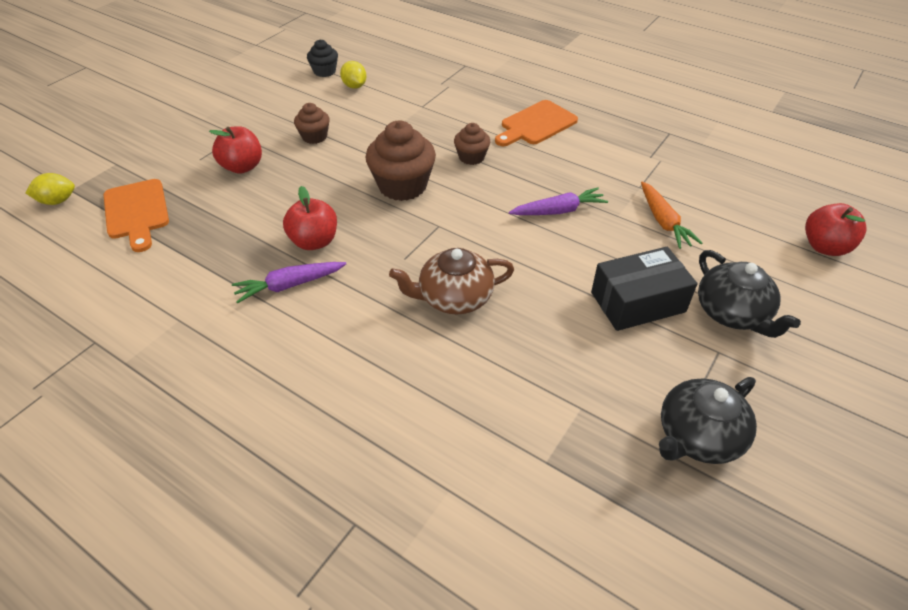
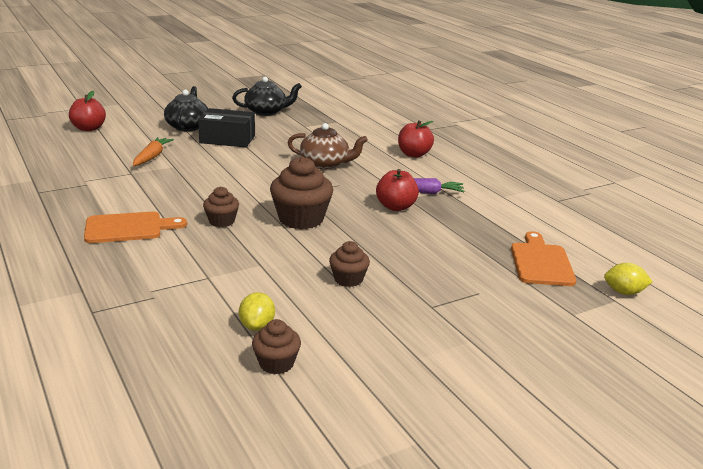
camera: 155 degrees left, 20 degrees down
red apple [209,126,262,174] -> red apple moved to [398,120,434,158]
black cupcake [307,40,338,77] -> brown cupcake [252,319,301,374]
purple carrot [509,187,608,215] -> none

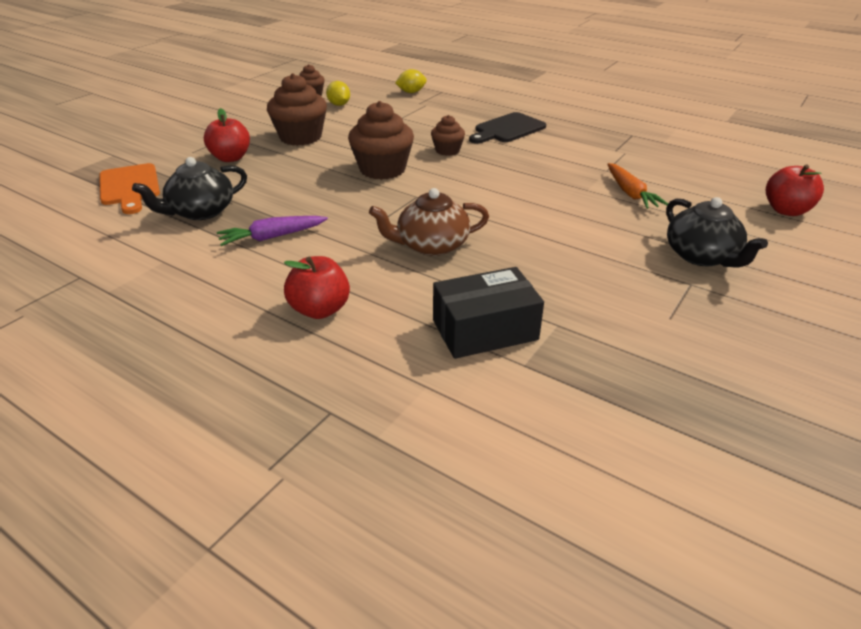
camera: 155 degrees right, 10 degrees up
orange cutting board [84,212,187,243] -> black cutting board [469,112,546,144]
black box [198,108,255,147] -> black box moved to [433,267,544,359]
black teapot [232,77,302,116] -> black teapot moved to [132,157,247,220]
brown cupcake [329,241,370,287] -> brown cupcake [267,73,327,146], size x1.79
red apple [376,169,419,211] -> red apple moved to [204,108,250,162]
yellow lemon [604,263,653,295] -> yellow lemon moved to [395,69,427,93]

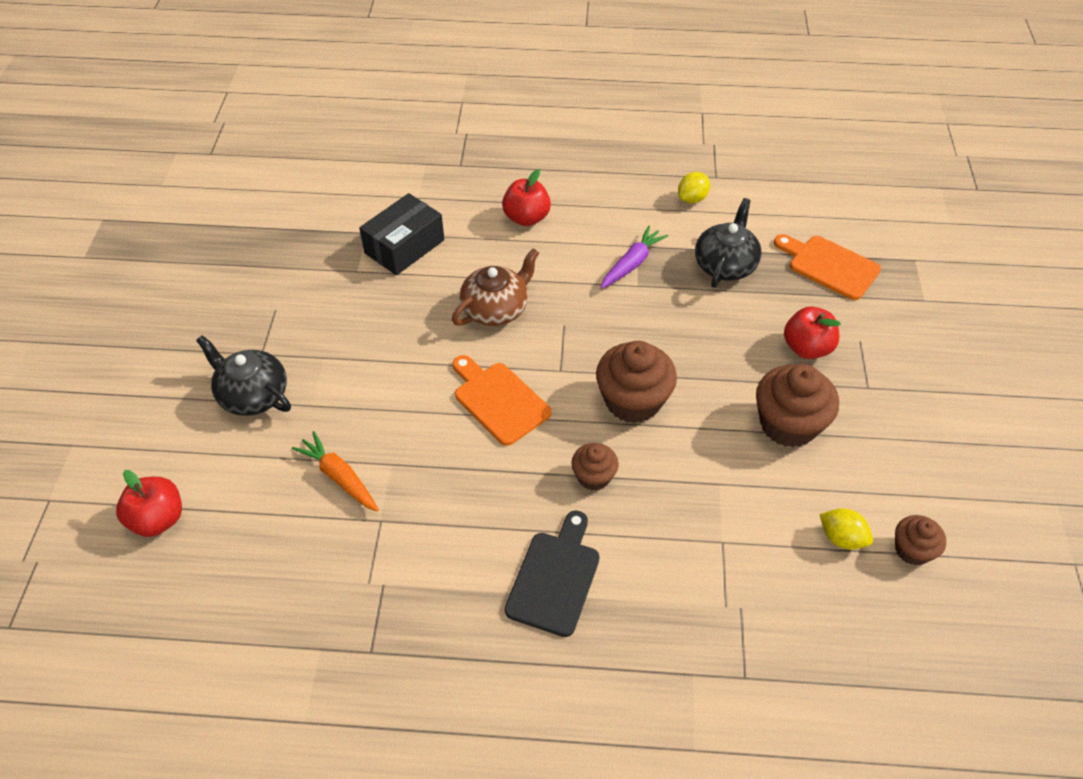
camera: 150 degrees right, 15 degrees up
yellow lemon [395,69,427,93] -> yellow lemon moved to [678,172,710,203]
none -> orange cutting board [452,355,551,446]

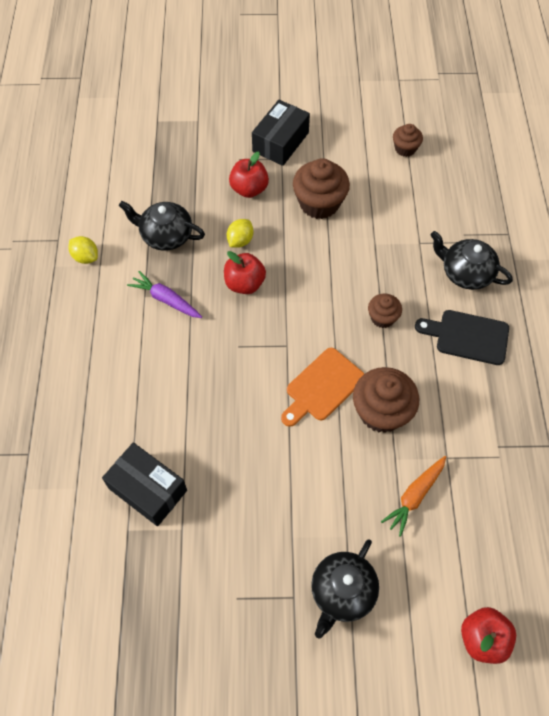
camera: 95 degrees left, 10 degrees up
brown teapot [452,248,539,326] -> none
red apple [502,169,551,226] -> red apple moved to [224,251,266,294]
brown cupcake [596,341,677,423] -> brown cupcake moved to [353,367,419,433]
orange cutting board [774,234,881,300] -> none
yellow lemon [820,508,873,550] -> yellow lemon moved to [227,219,254,248]
none -> black box [252,100,310,166]
none -> black teapot [430,231,513,290]

